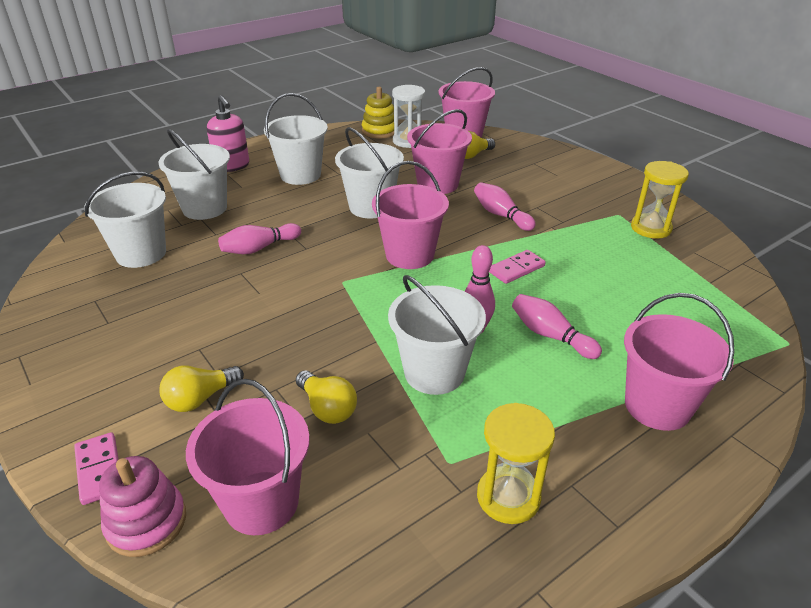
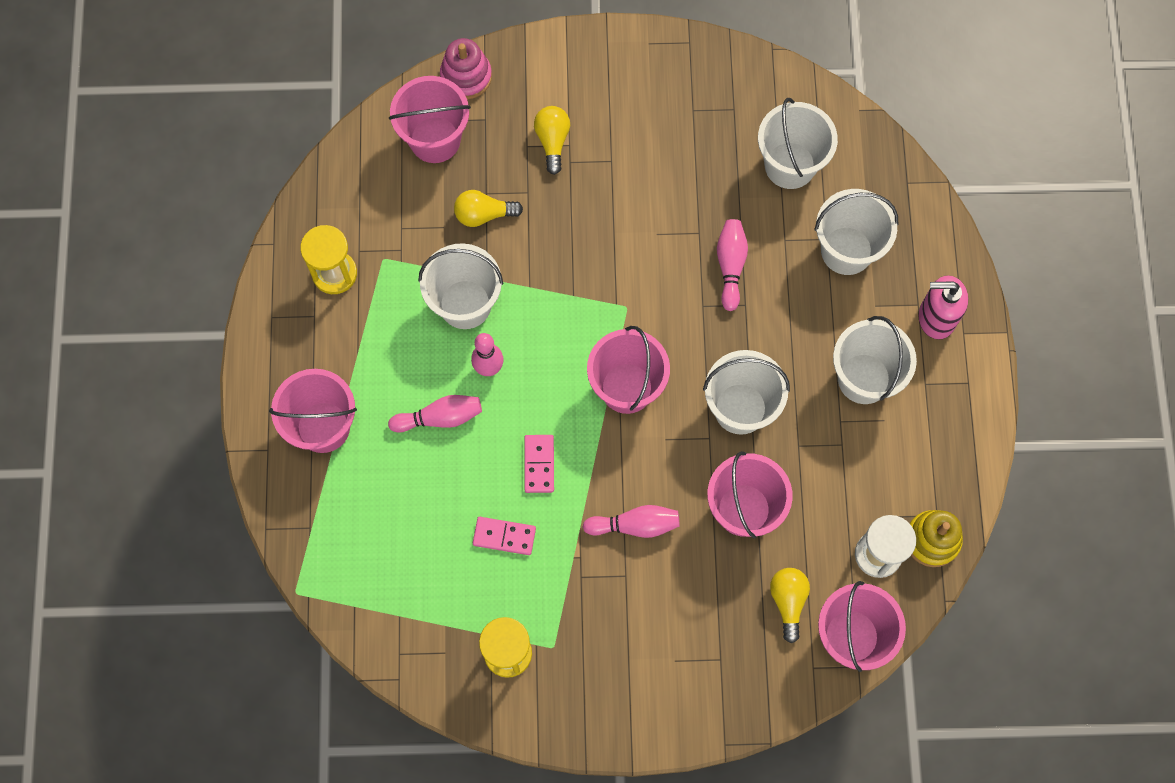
camera: 125 degrees right, 35 degrees up
pink domino [74,432,119,505] -> pink domino moved to [473,517,536,555]

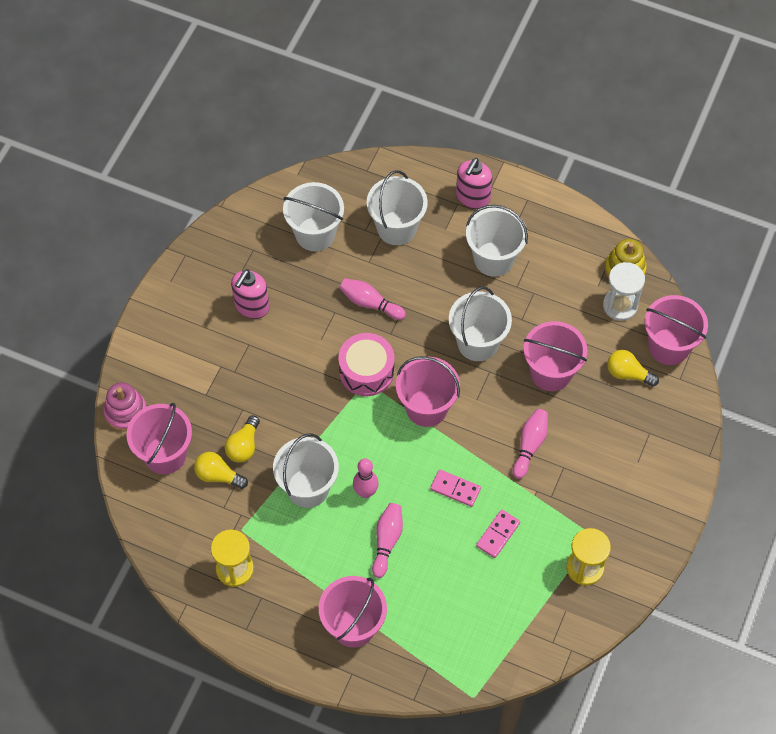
camera: 65 degrees left, 10 degrees down
yellow light bulb [534,106,570,175] -> yellow light bulb moved to [194,452,248,489]
none -> pink soap dispenser [231,269,270,319]
none -> pink drum [338,333,394,396]

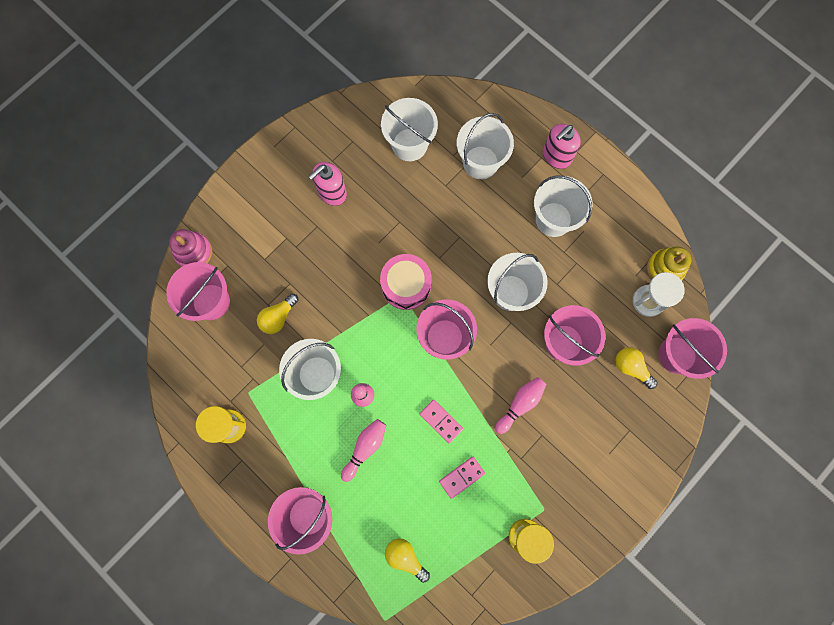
camera: 20 degrees right, 15 degrees up
yellow light bulb [194,452,248,489] -> yellow light bulb moved to [385,538,430,583]
pink bowling pin [339,278,406,320] -> none

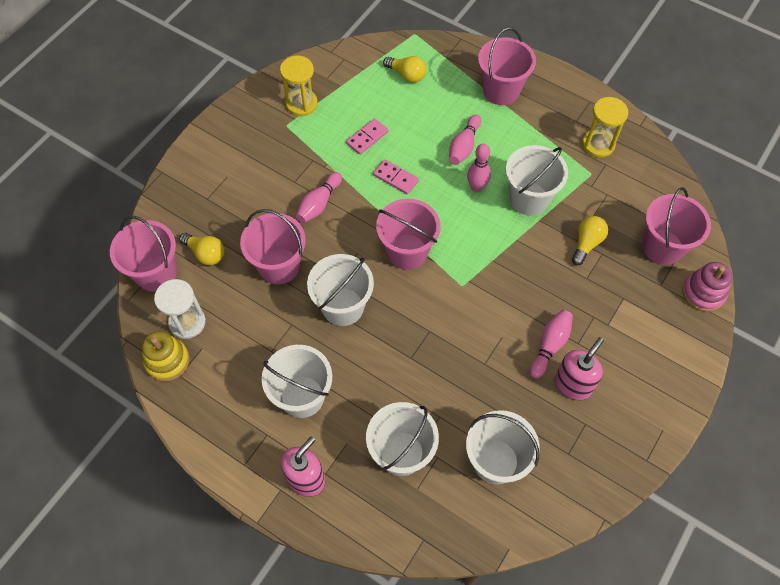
camera: 170 degrees right, 15 degrees down
pink drum [380,254,432,310] -> none
none -> pink bowling pin [530,310,573,378]

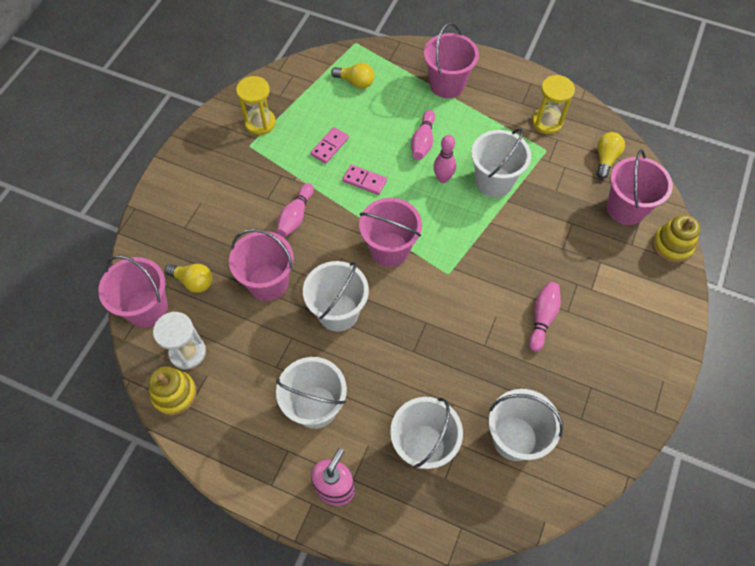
camera: 10 degrees left, 0 degrees up
pink soap dispenser [555,337,604,400] -> none
yellow light bulb [572,216,608,265] -> yellow light bulb moved to [597,132,625,179]
pink stacking toy [683,262,732,312] -> yellow stacking toy [652,215,700,263]

